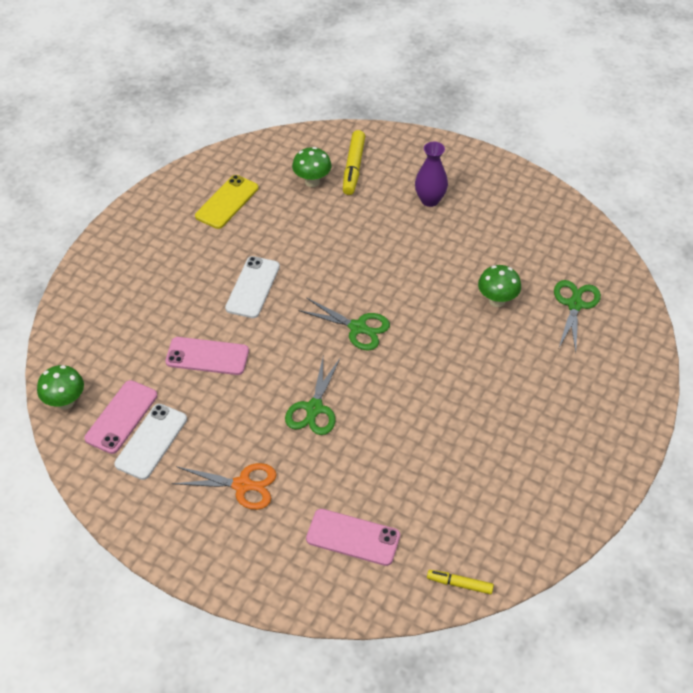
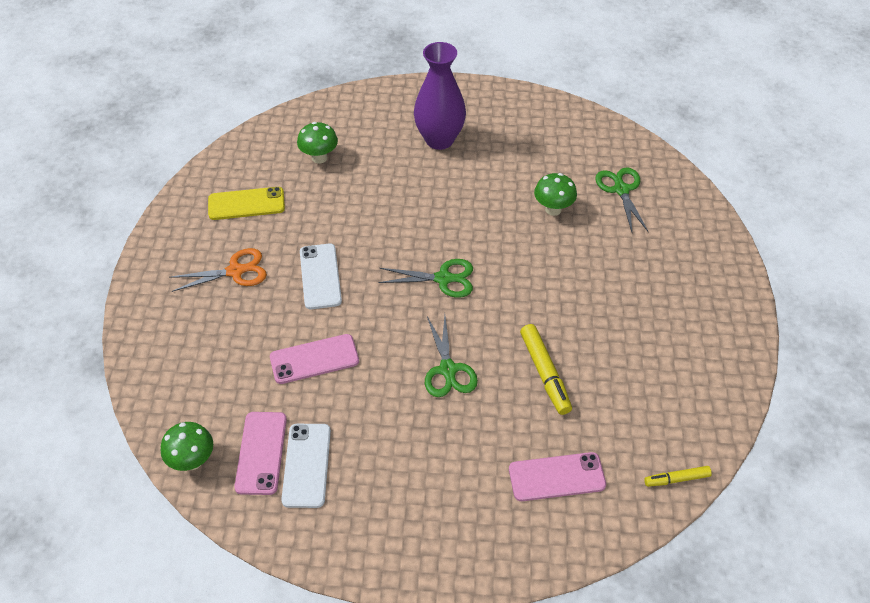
camera: 25 degrees left, 0 degrees up
orange scissors [172,463,277,510] -> orange scissors moved to [169,248,267,292]
yellow phone [195,175,259,229] -> yellow phone turned 75 degrees clockwise [208,187,285,220]
yellow marker [343,130,365,195] -> yellow marker moved to [520,324,572,415]
purple vase [415,142,448,207] -> purple vase [414,42,466,150], size x1.56

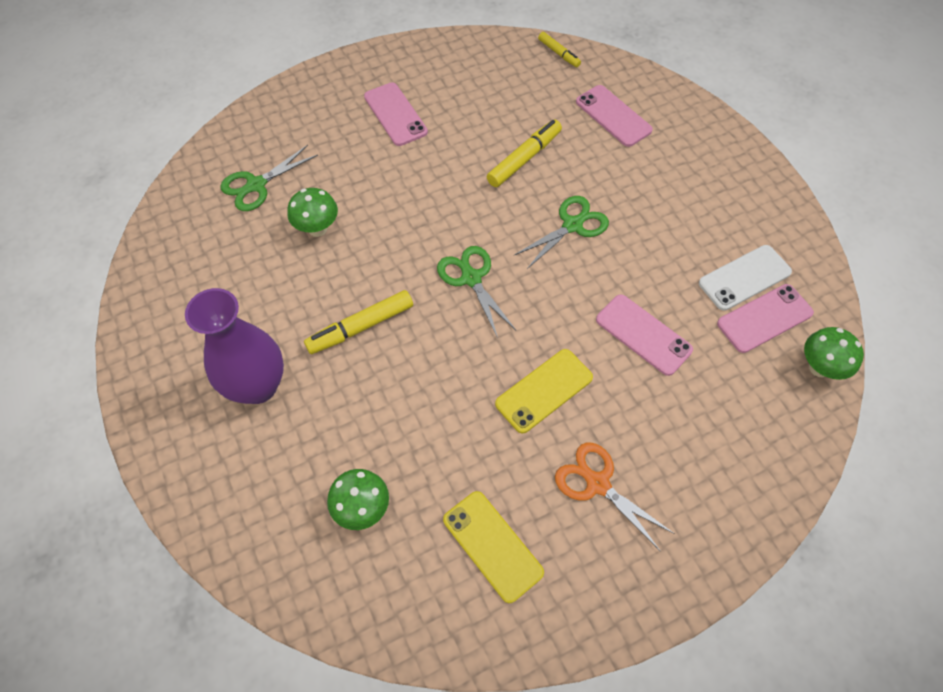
camera: 120 degrees left, 10 degrees up
white phone [300,244,342,309] -> yellow phone [495,349,593,433]
none -> yellow marker [304,290,413,354]
none -> pink phone [364,82,428,146]

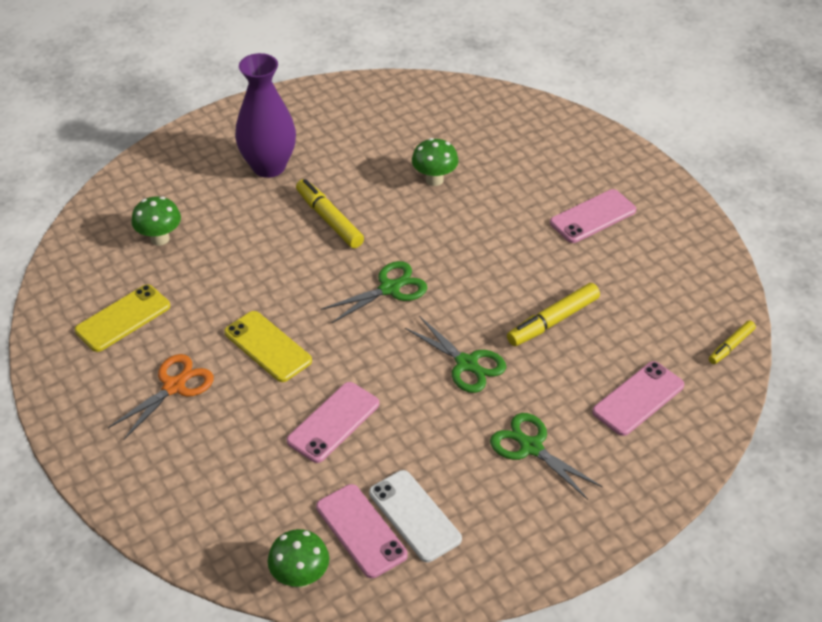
camera: 85 degrees right, 15 degrees down
green scissors [220,145,318,211] -> green scissors moved to [490,413,603,500]
yellow marker [487,120,562,187] -> yellow marker turned 105 degrees clockwise [507,283,600,346]

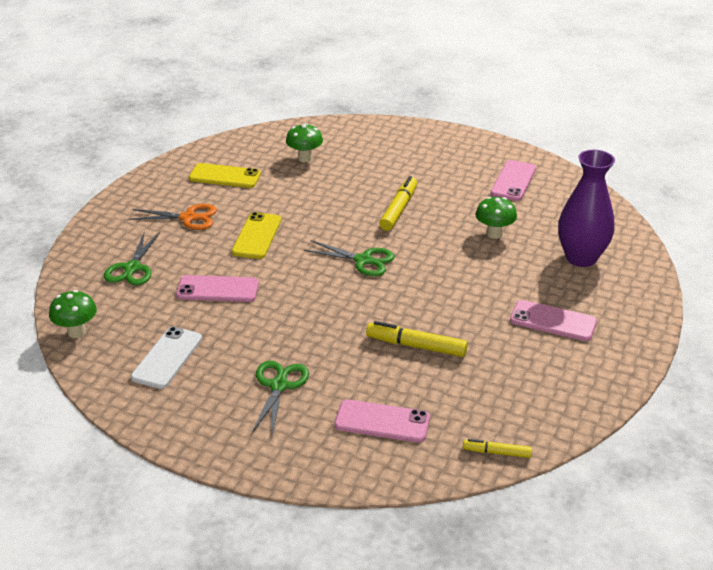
camera: 55 degrees right, 10 degrees down
purple vase [235,53,296,178] -> purple vase moved to [558,150,615,267]
pink phone [316,484,408,578] -> pink phone moved to [491,160,536,201]
green scissors [405,316,506,393] -> green scissors moved to [104,232,160,285]

